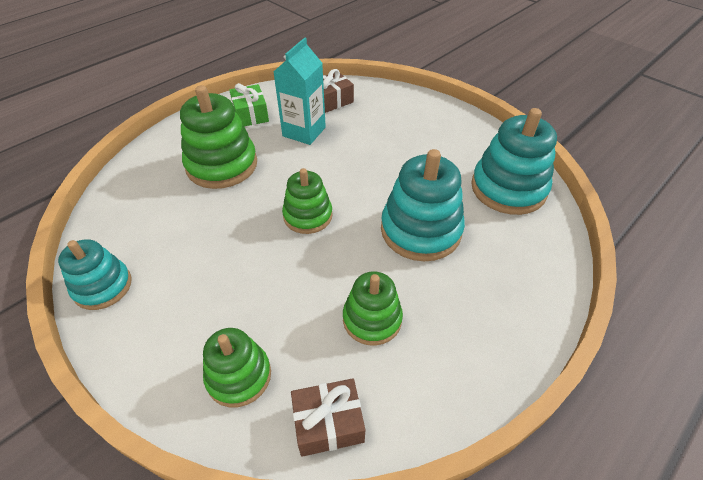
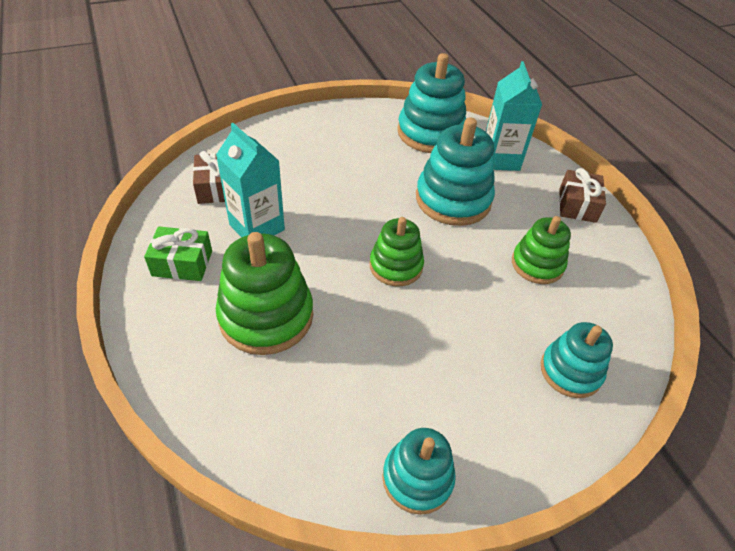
camera: 70 degrees left, 0 degrees up
green stacking toy [203,328,271,407] -> turquoise stacking toy [541,322,613,398]
brown gift [291,378,366,457] -> brown gift moved to [559,168,606,223]
none -> turquoise carton [486,61,542,171]

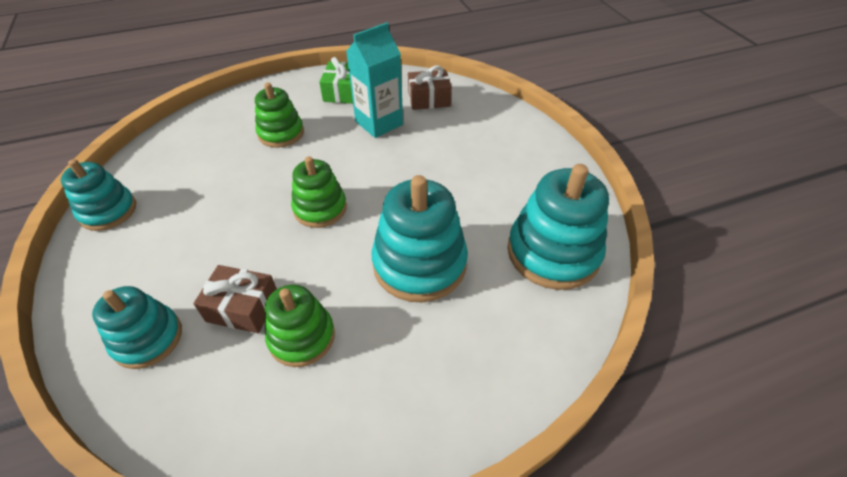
camera: 95 degrees right, 0 degrees up
green stacking toy [216,232,313,355] -> green stacking toy [255,83,304,148], size x0.63
turquoise carton [486,61,542,171] -> none
brown gift [559,168,606,223] -> brown gift moved to [193,265,277,333]

